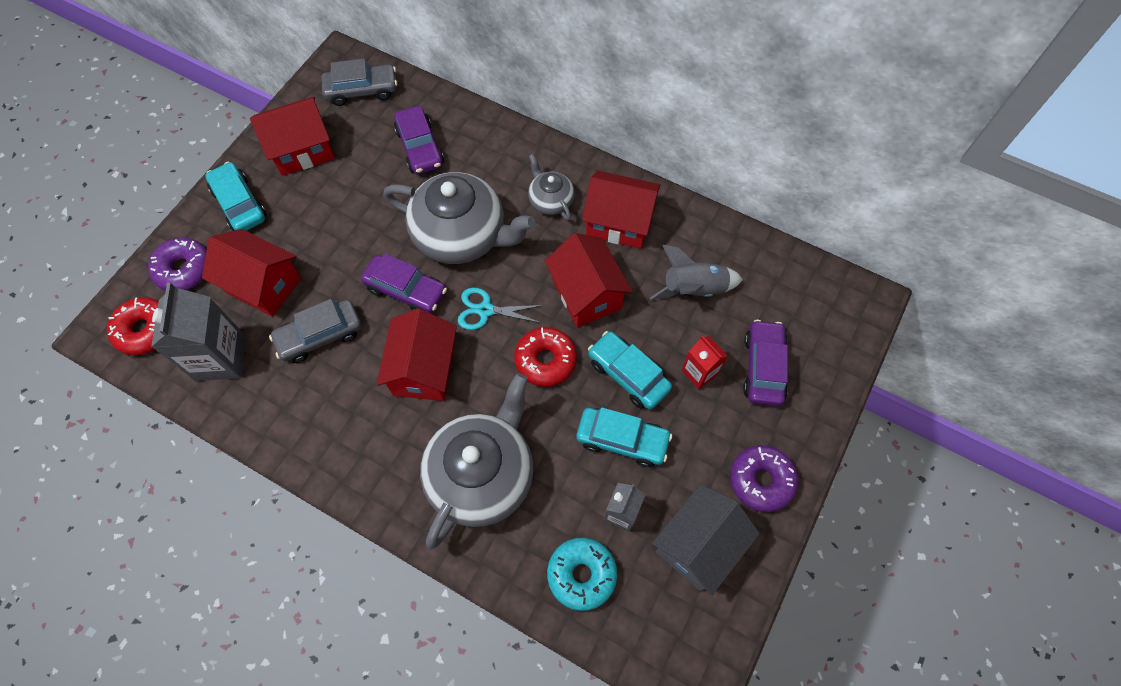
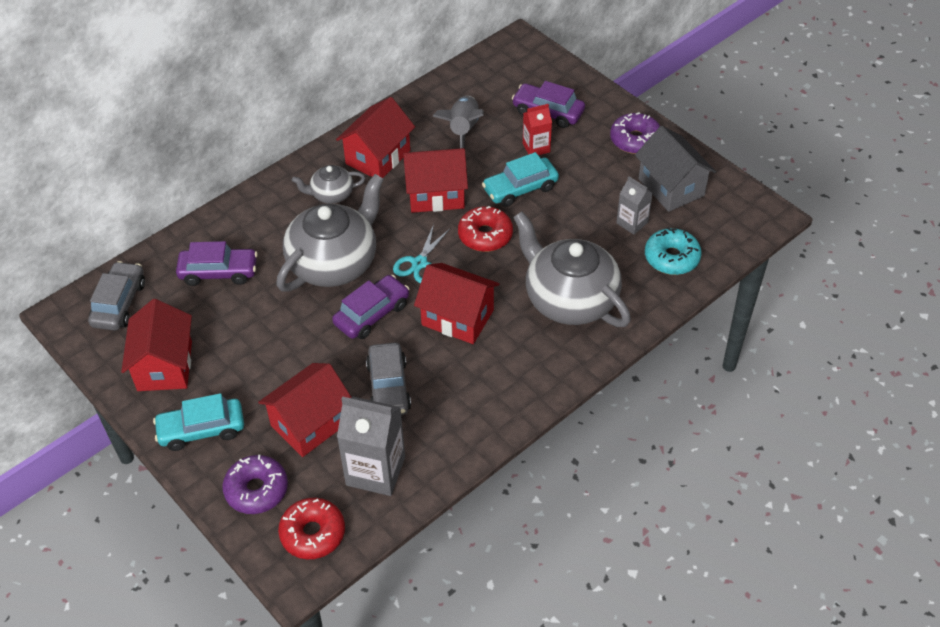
camera: 70 degrees left, 15 degrees down
turquoise car [576,407,672,467] -> none

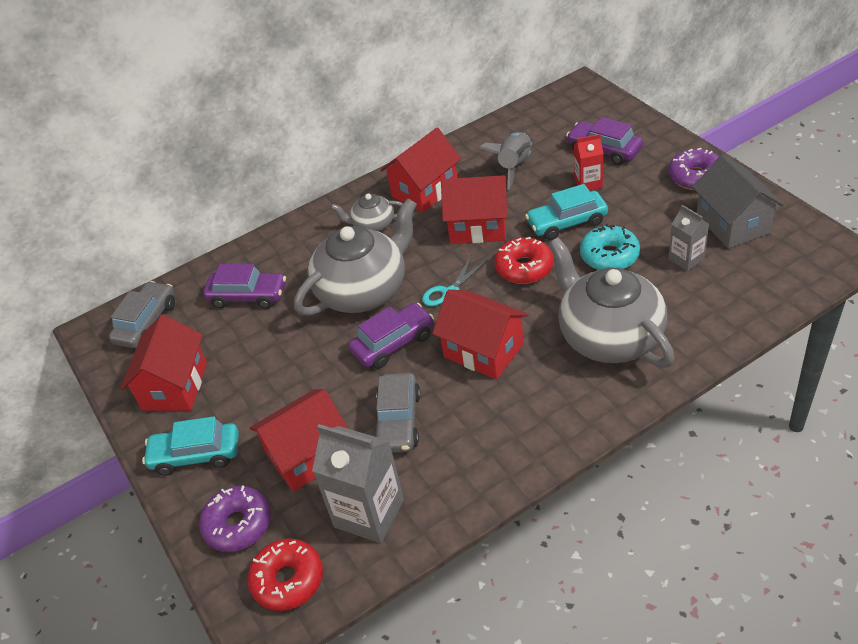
camera: 15 degrees right, 5 degrees down
turquoise donut [645,227,702,275] -> turquoise donut moved to [580,224,640,270]

